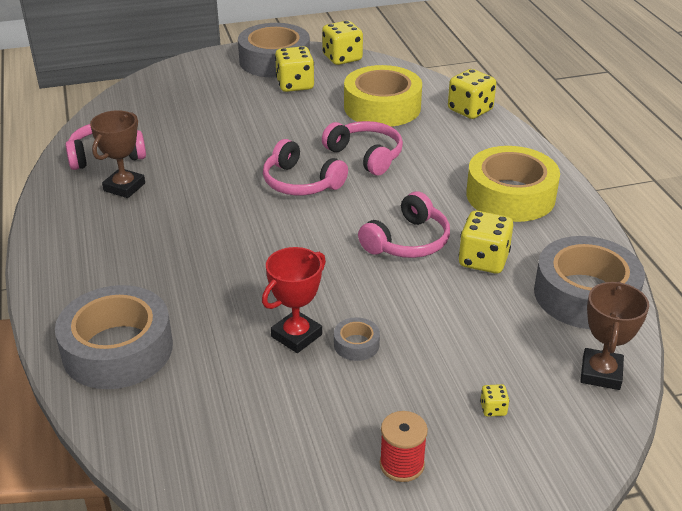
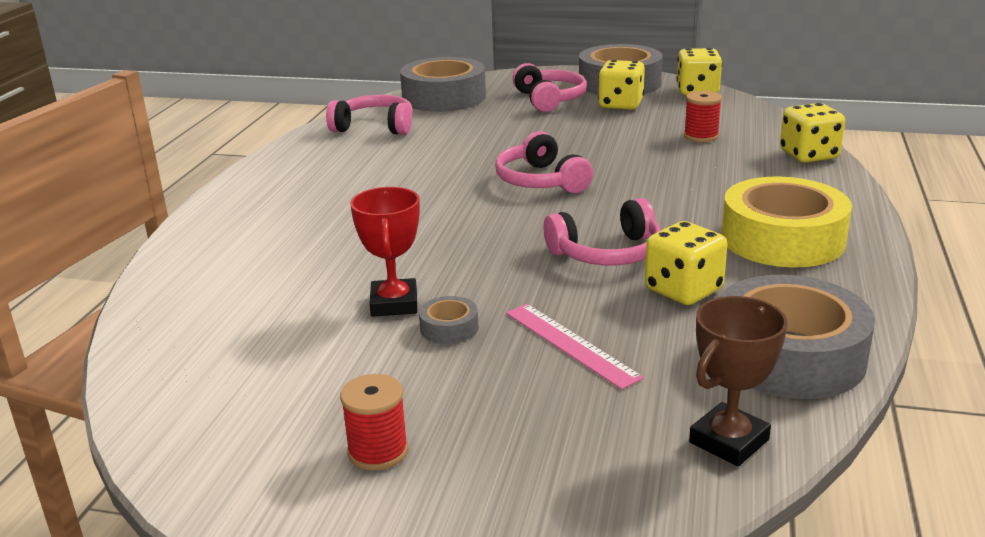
camera: 30 degrees right, 10 degrees down
grey tape [55,285,173,389] -> grey tape moved to [400,57,486,112]
brown trophy [90,110,145,198] -> none
red trophy [262,247,326,353] -> red trophy turned 75 degrees counterclockwise [350,187,420,317]
pink headphones [322,121,403,175] -> pink headphones moved to [512,63,587,112]
yellow tape [344,65,422,127] -> red spool [684,91,722,142]
yellow dice [480,384,509,417] -> none
none -> pink ruler [506,304,644,389]

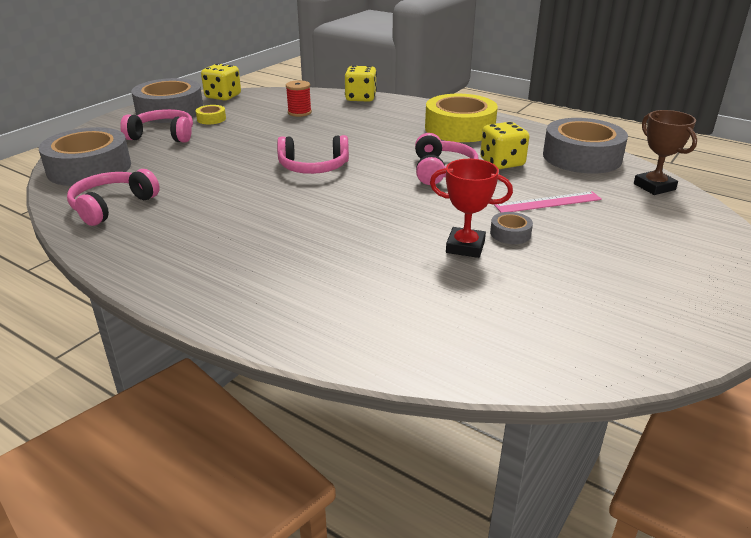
camera: 70 degrees left, 5 degrees up
red spool [340,374,408,471] -> none
yellow dice [598,60,645,110] -> yellow tape [196,105,226,124]

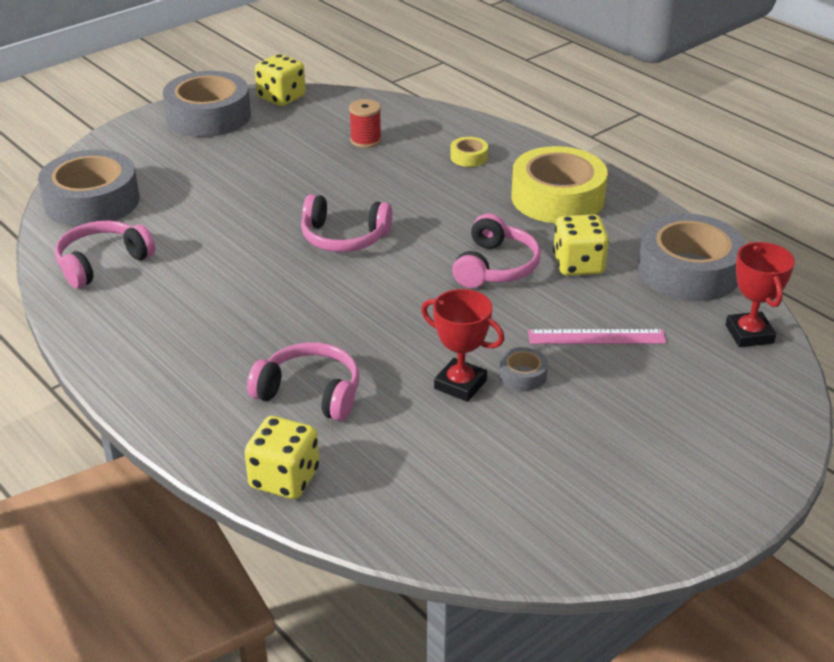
camera: 15 degrees right, 5 degrees up
pink headphones [120,109,193,142] -> pink headphones moved to [247,342,359,421]
yellow tape [196,105,226,124] -> yellow tape moved to [450,137,488,167]
yellow dice [345,65,377,102] -> yellow dice moved to [244,416,319,499]
brown trophy [634,110,697,195] -> red trophy [726,242,795,347]

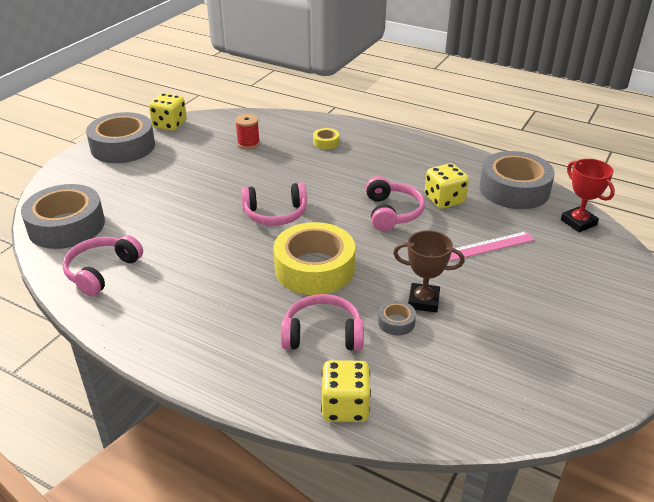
camera: 20 degrees left, 0 degrees up
red trophy [421,289,505,402] -> brown trophy [393,230,465,312]
grey tape [499,347,548,391] -> grey tape moved to [378,300,416,336]
yellow tape [511,146,608,223] -> yellow tape moved to [274,222,355,295]

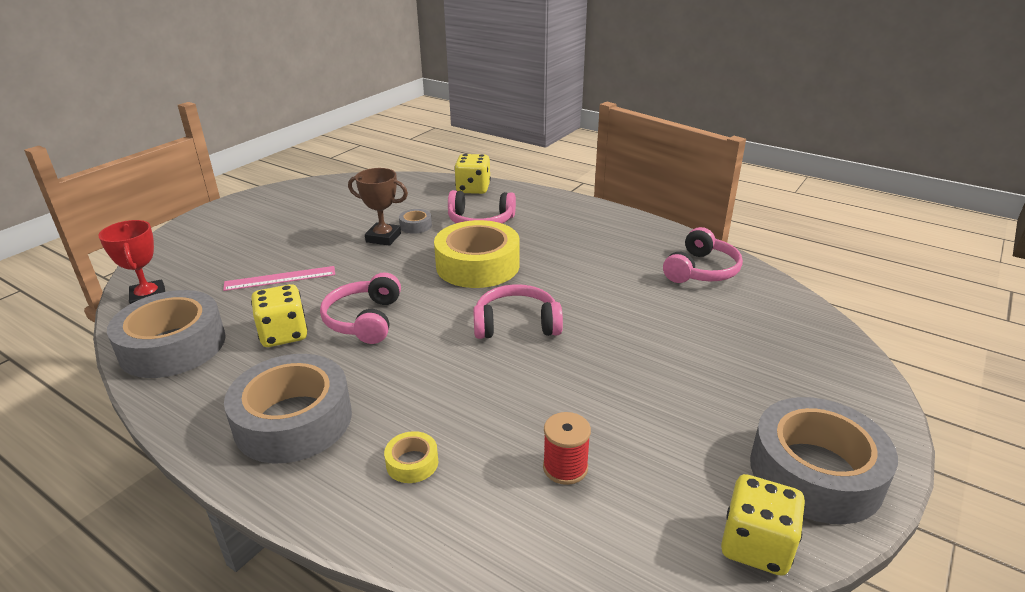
camera: 175 degrees left, 5 degrees down
grey tape [21,184,105,249] -> grey tape moved to [224,354,352,464]

